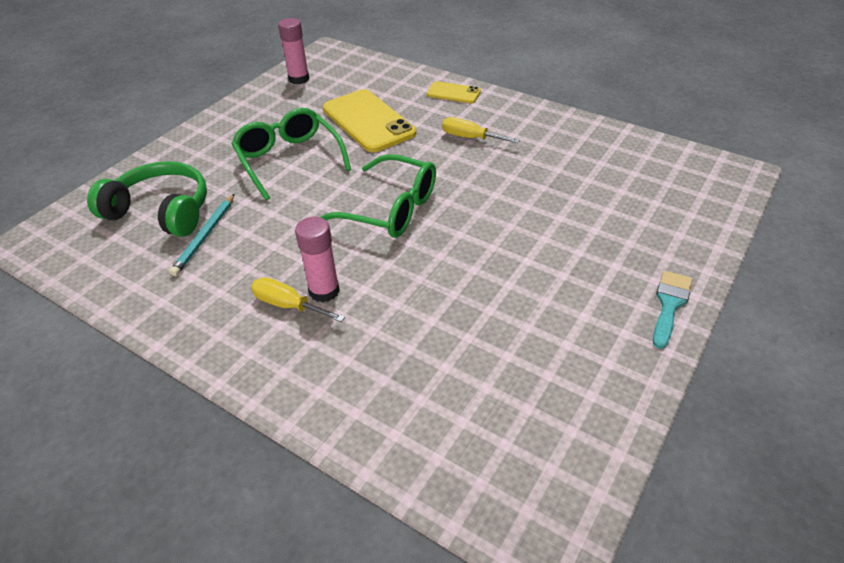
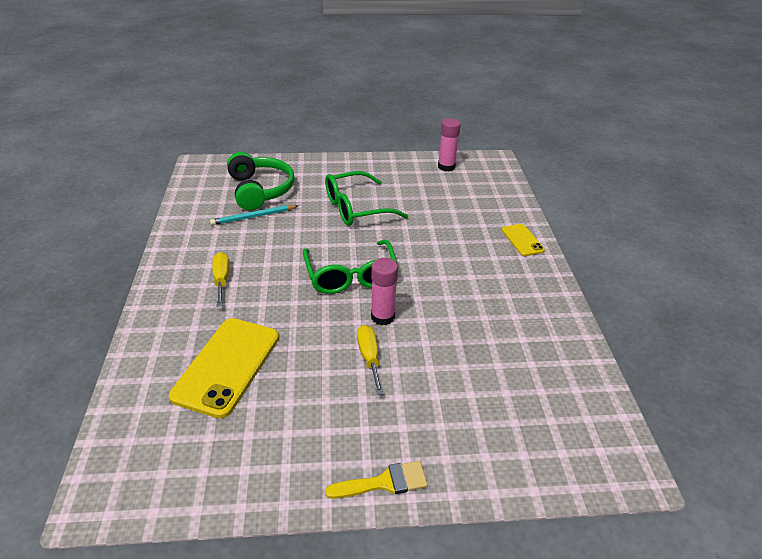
camera: 50 degrees right, 5 degrees down
green glasses [231,108,351,200] -> green glasses turned 135 degrees counterclockwise [325,171,408,226]
pink glue stick [295,217,340,302] -> pink glue stick moved to [371,258,398,325]
yellow phone [323,89,416,152] -> yellow phone moved to [169,318,279,419]
yellow screwdriver [442,117,520,143] -> yellow screwdriver moved to [357,325,383,395]
turquoise brush [653,271,692,349] -> yellow brush [325,461,428,499]

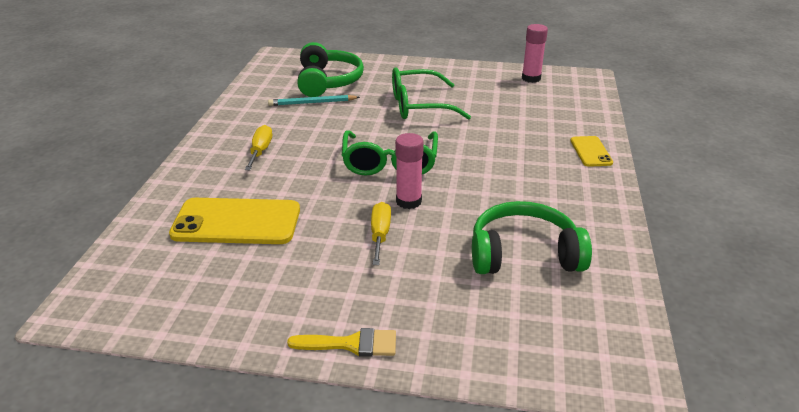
camera: 15 degrees right, 5 degrees down
yellow phone [169,318,279,419] -> yellow phone turned 60 degrees clockwise [169,198,300,244]
none -> green headphones [472,201,592,274]

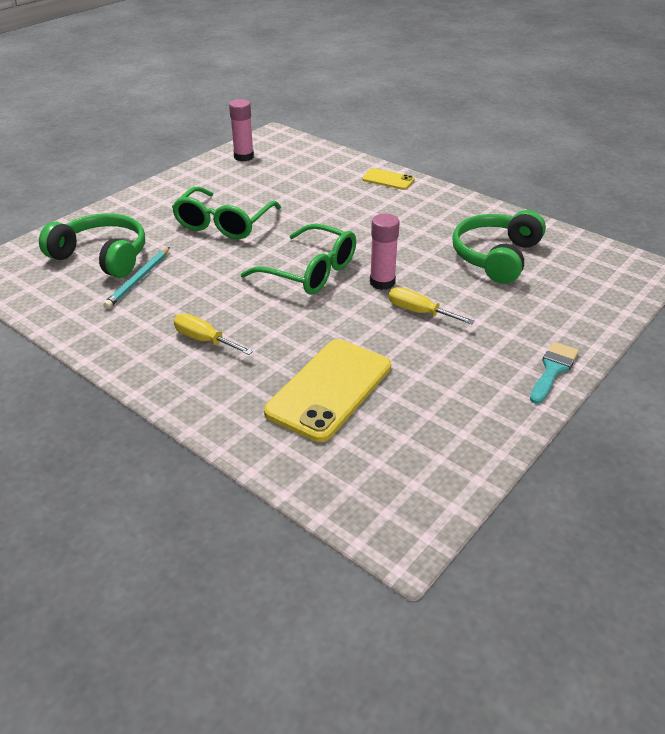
camera: 60 degrees left, 5 degrees up
yellow brush [287,328,396,357] -> turquoise brush [530,342,579,404]

